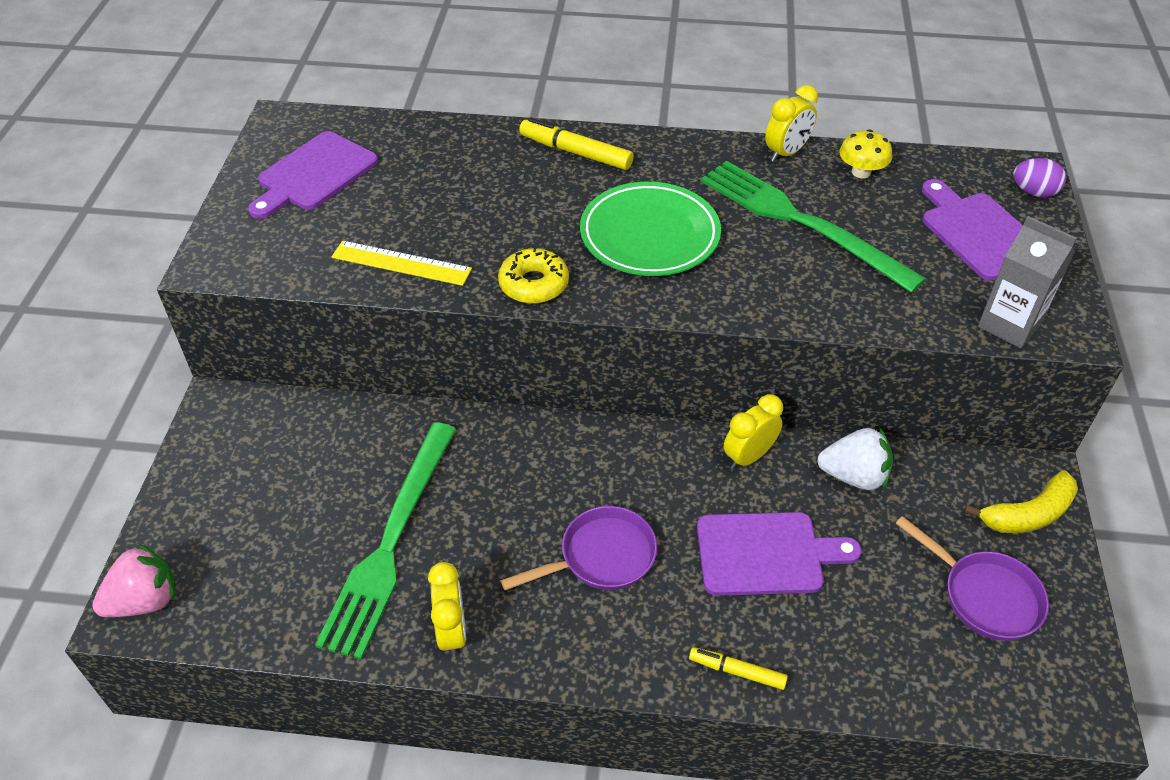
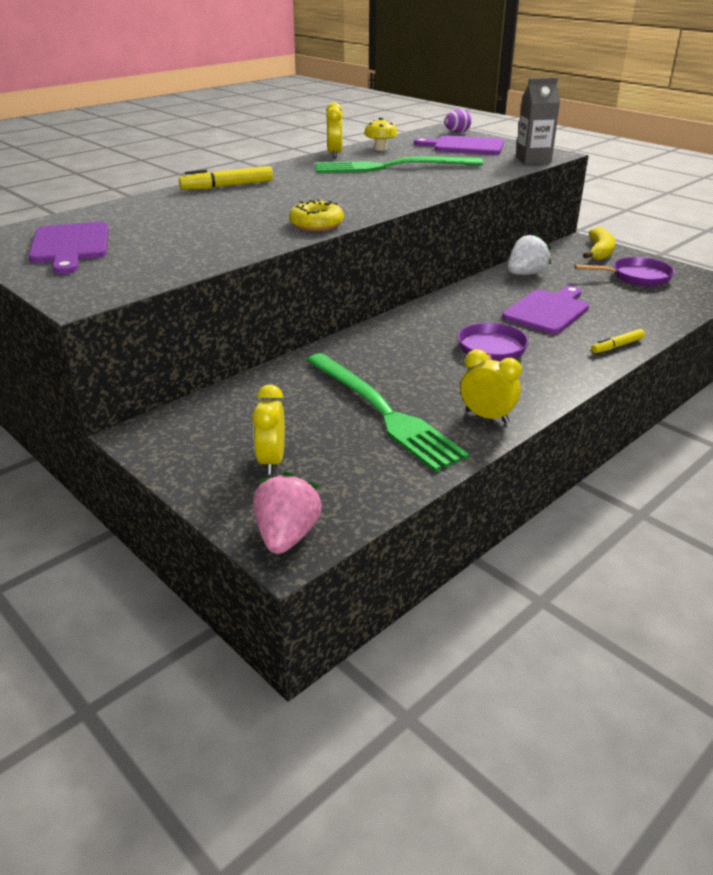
camera: 50 degrees left, 15 degrees down
yellow ruler [332,241,472,286] -> none
green plate [580,182,721,276] -> none
yellow clock [724,394,783,470] -> yellow clock moved to [252,384,285,475]

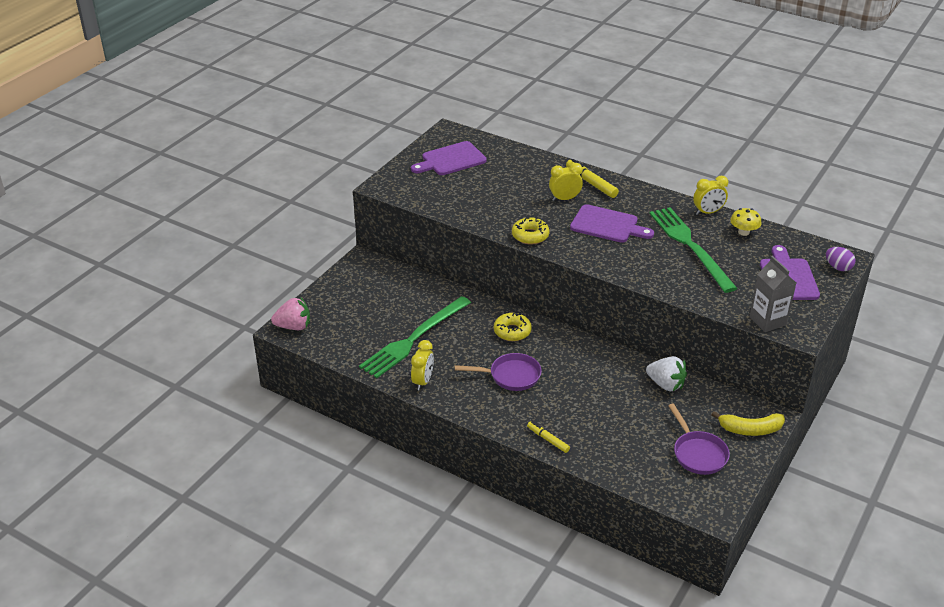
camera: 75 degrees right, 5 degrees up
yellow clock [252,384,285,475] -> yellow clock moved to [549,163,583,201]
purple cutting board [502,286,589,334] -> purple cutting board moved to [570,204,654,243]
none -> yellow donut [494,313,532,341]

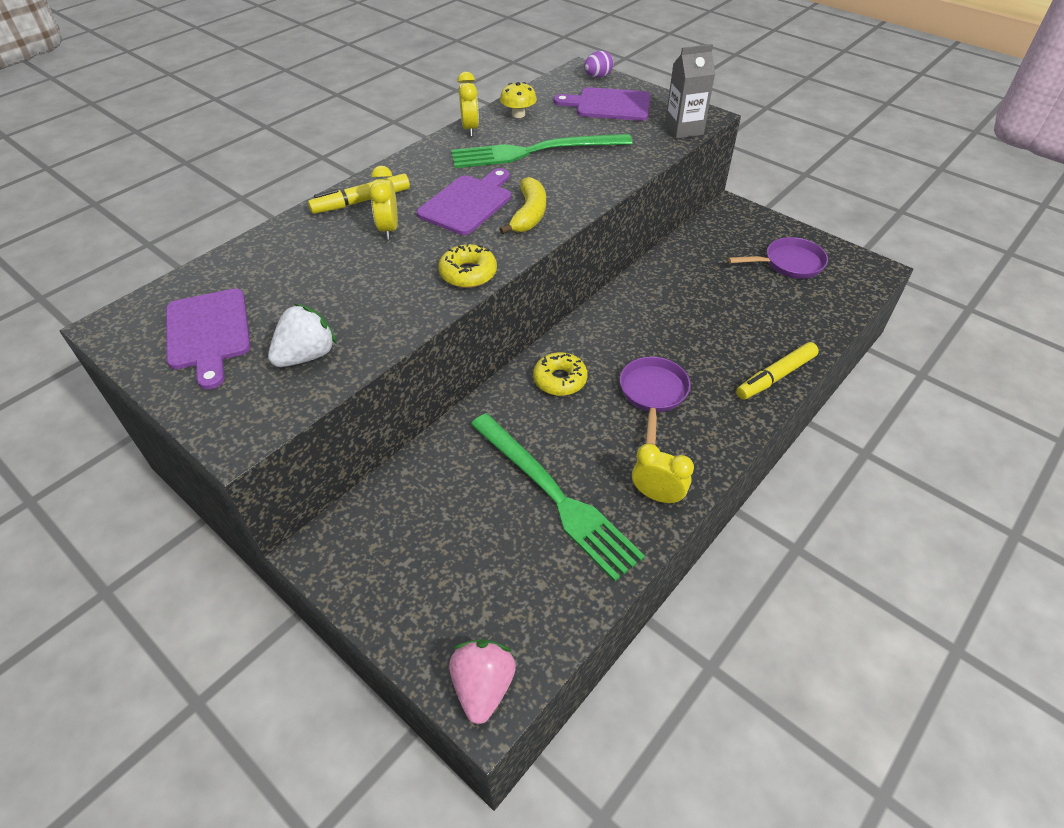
camera: 80 degrees left, 10 degrees up
yellow marker [527,421,570,453] -> yellow marker [736,342,819,400], size x1.60
white strawberry [646,356,687,391] -> white strawberry moved to [268,304,337,367]
yellow banana [712,411,785,436] -> yellow banana moved to [500,177,546,234]

